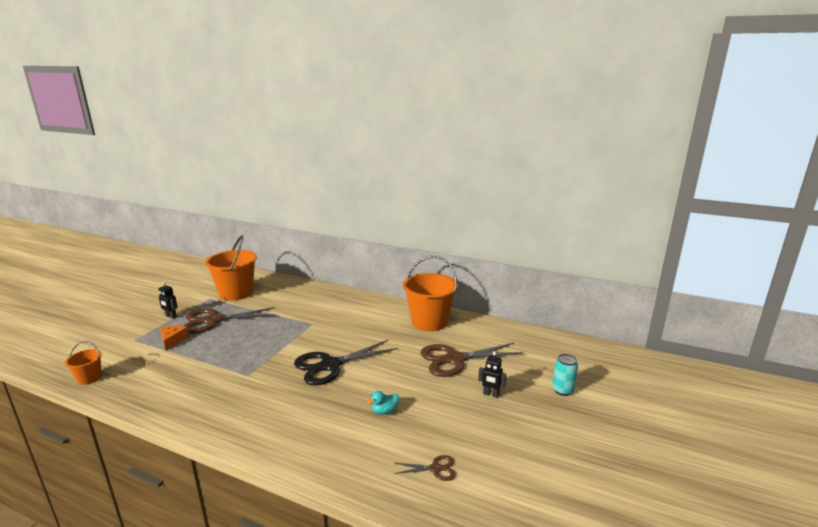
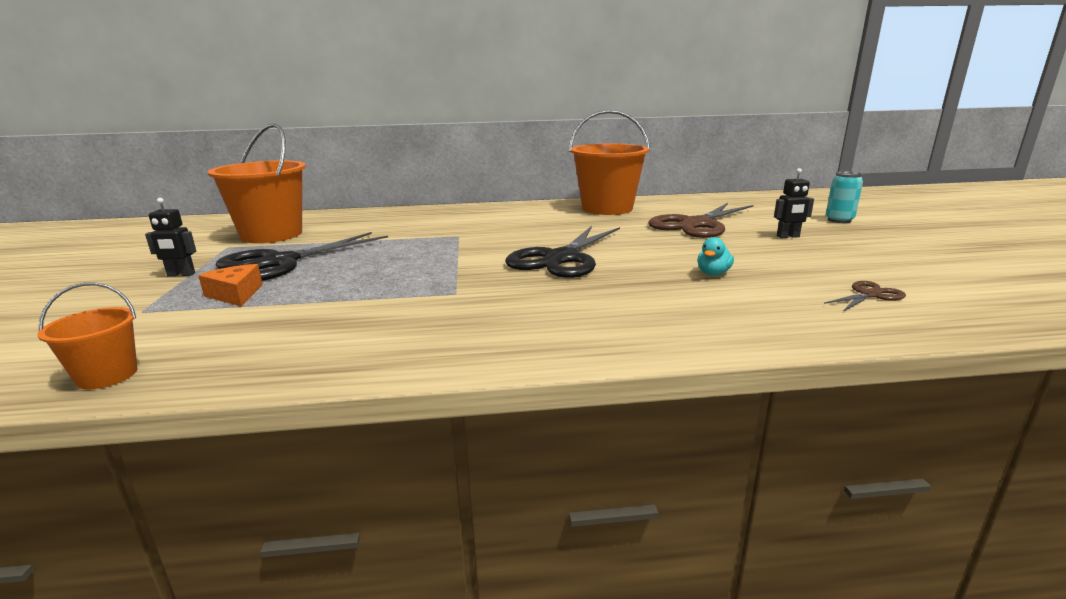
camera: 30 degrees left, 0 degrees up
brown scissors [184,307,276,334] -> black scissors [216,232,388,281]

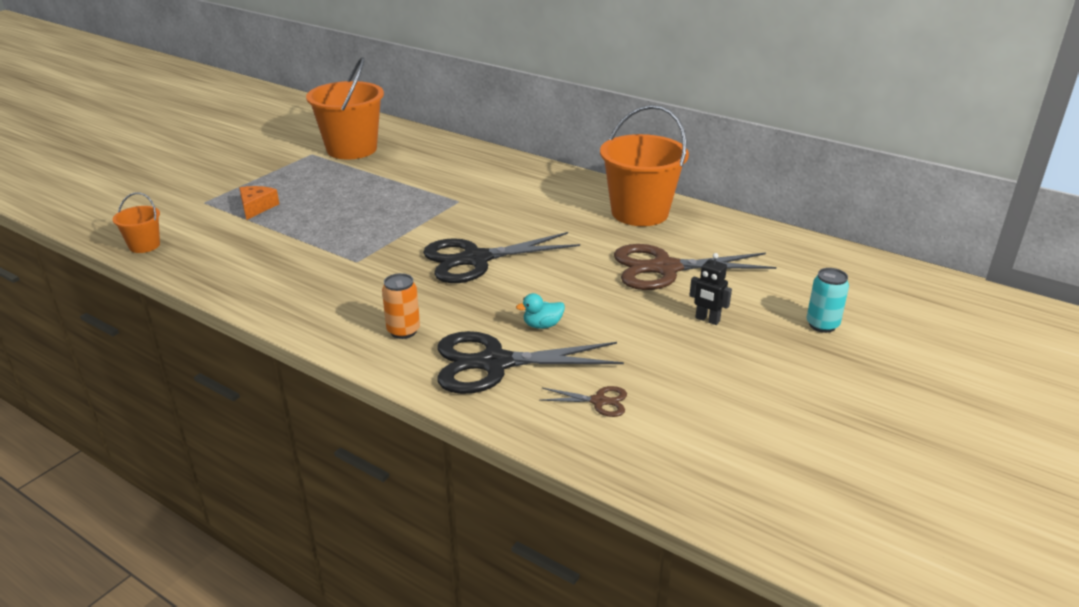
camera: 40 degrees right, 10 degrees up
black robot [145,198,196,276] -> none
black scissors [216,232,388,281] -> black scissors moved to [438,331,624,394]
none -> orange can [382,273,420,339]

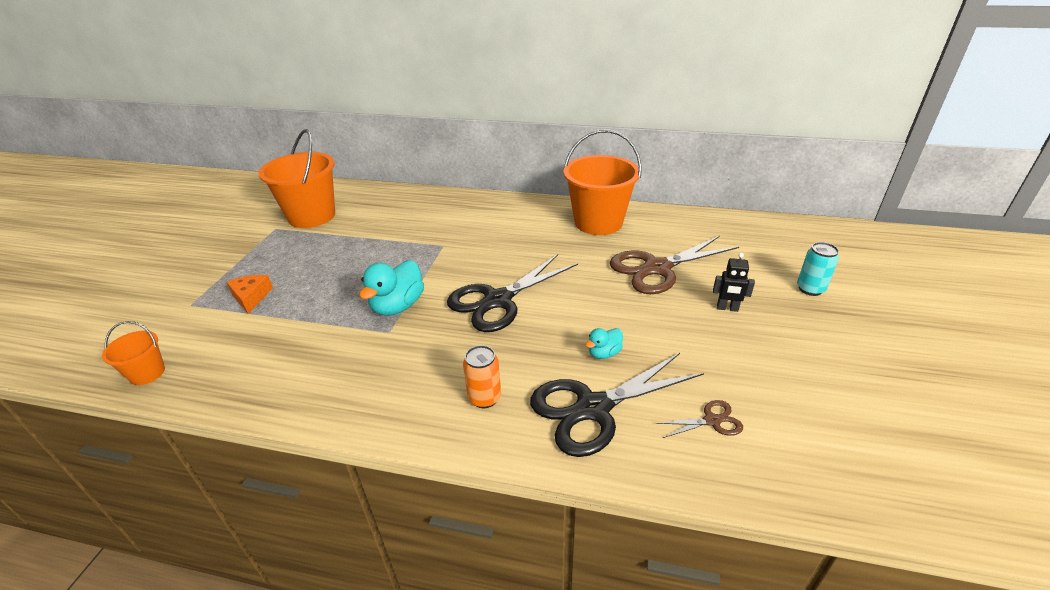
camera: 20 degrees left, 5 degrees up
none -> turquoise duck [359,260,424,316]

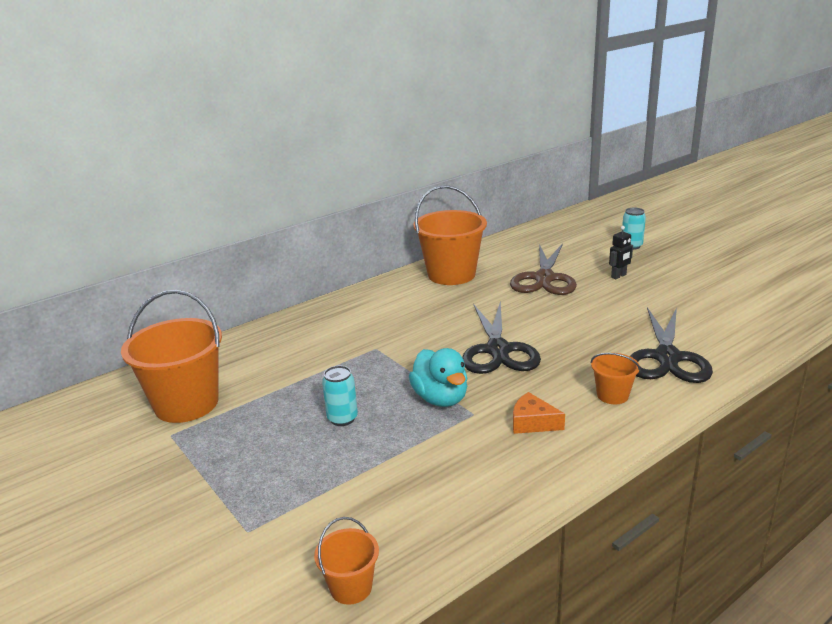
camera: 50 degrees left, 10 degrees down
orange cheese [227,275,273,314] -> orange cheese moved to [513,392,565,434]
orange can [463,345,501,408] -> orange bucket [591,353,641,404]
turquoise duck [585,328,623,359] -> none
brown scissors [656,400,743,438] -> none
none -> turquoise can [322,366,358,426]

